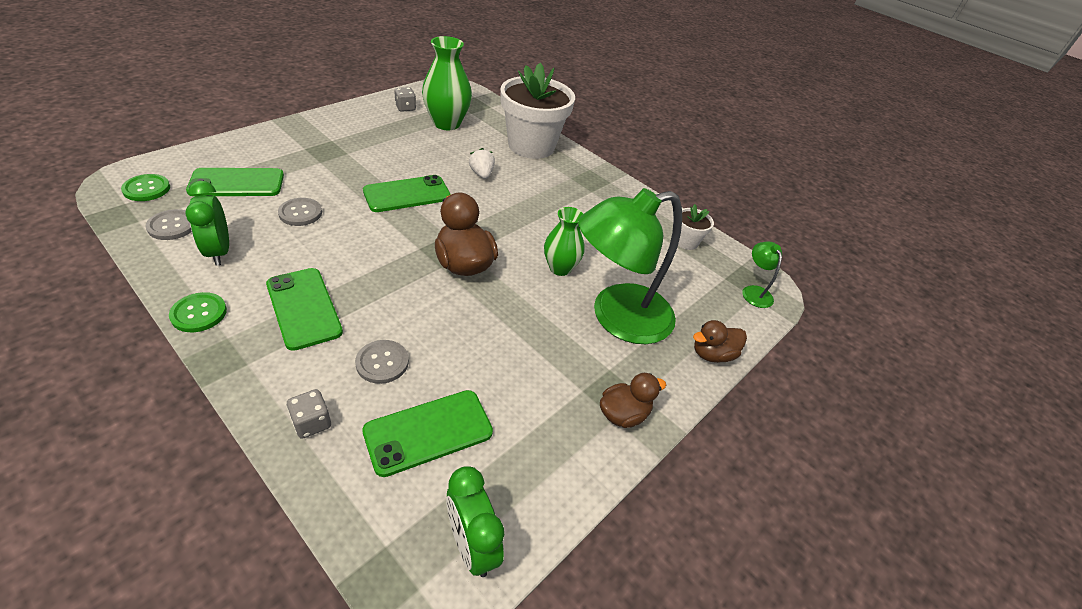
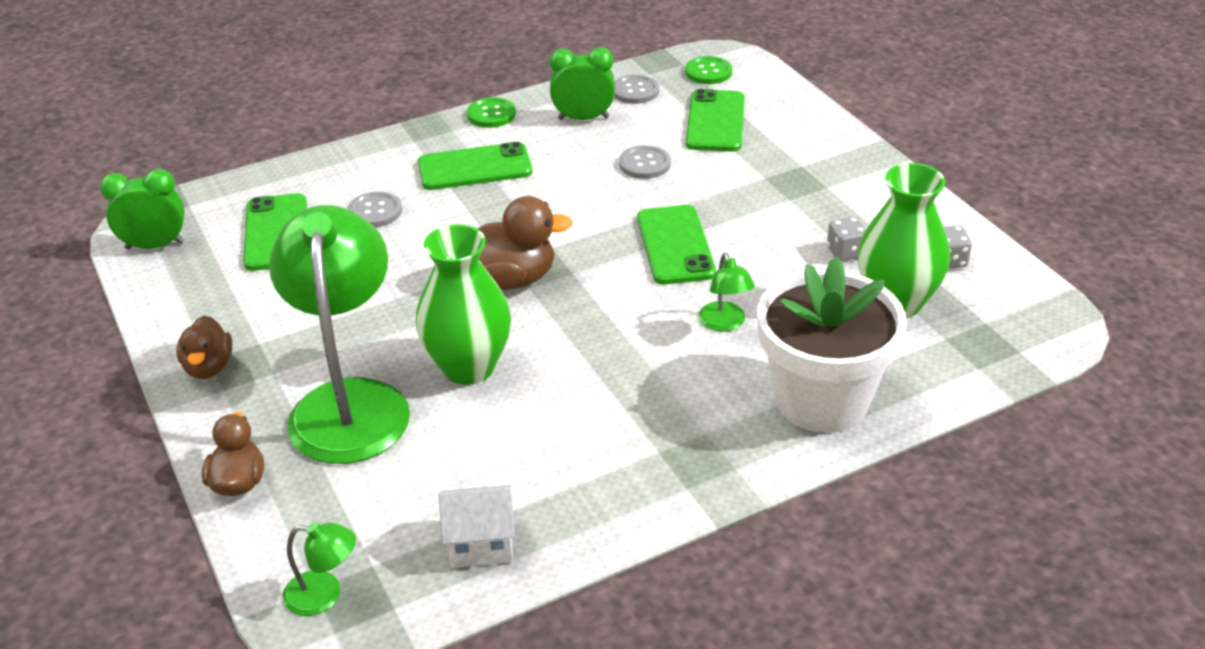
camera: 115 degrees right, 5 degrees down
grey dice [287,389,331,439] -> grey dice moved to [827,217,866,261]
white strawberry [469,148,495,179] -> green lamp [699,253,755,332]
green vase [544,207,585,276] -> green vase [416,224,511,385], size x1.56
white flower pot [678,204,714,250] -> white house [439,485,515,568]

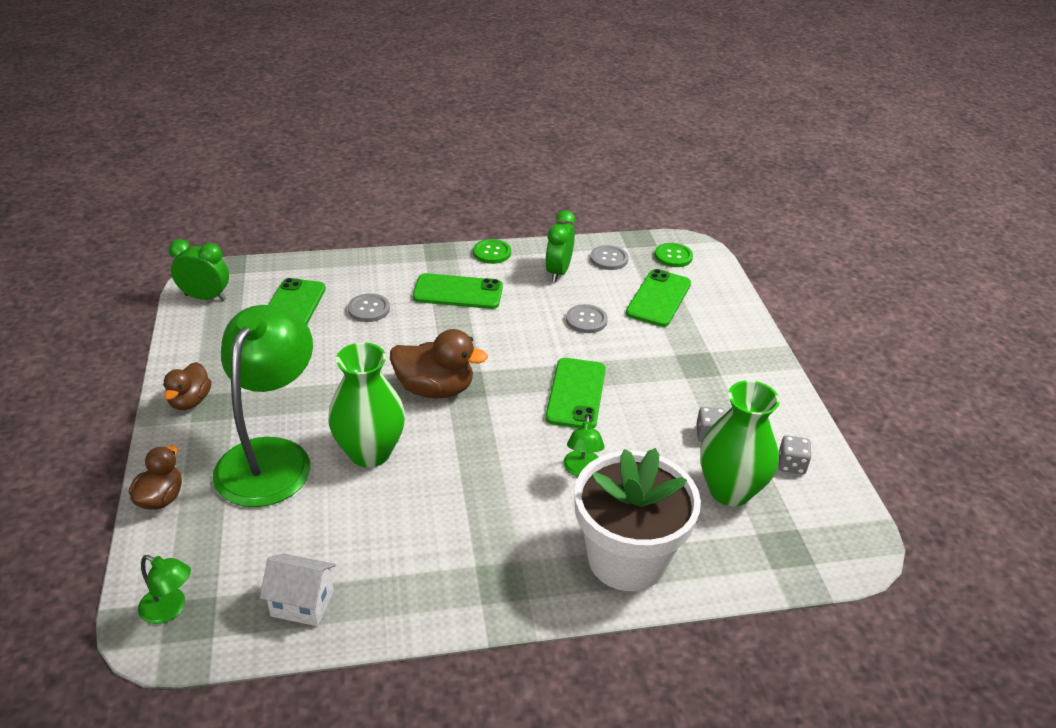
camera: 15 degrees right, 0 degrees up
green clock [550,47,615,120] -> green clock turned 90 degrees counterclockwise [545,211,575,282]

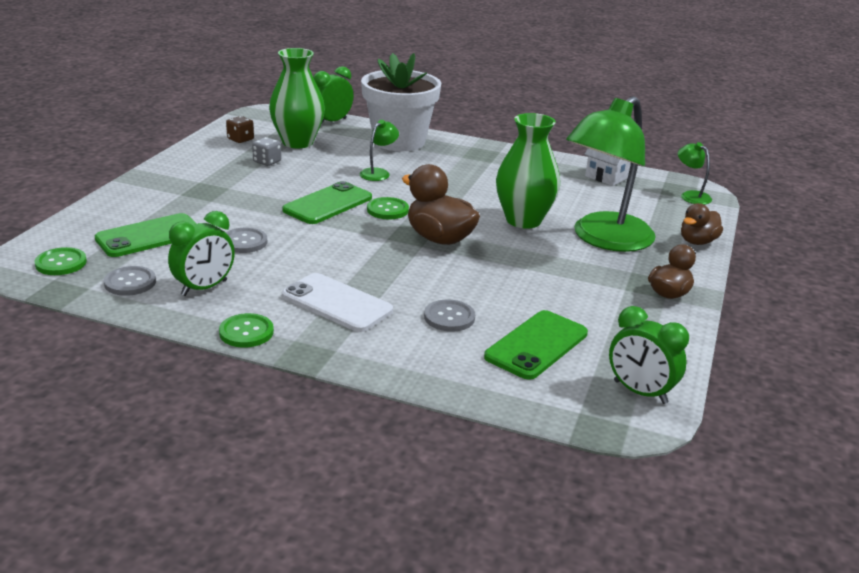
camera: 150 degrees left, 10 degrees down
green phone [413,273,503,309] -> white phone [282,273,393,332]
grey dice [778,435,812,474] -> brown dice [226,116,254,143]
none -> green clock [313,66,354,125]
none -> green button [367,197,409,219]

